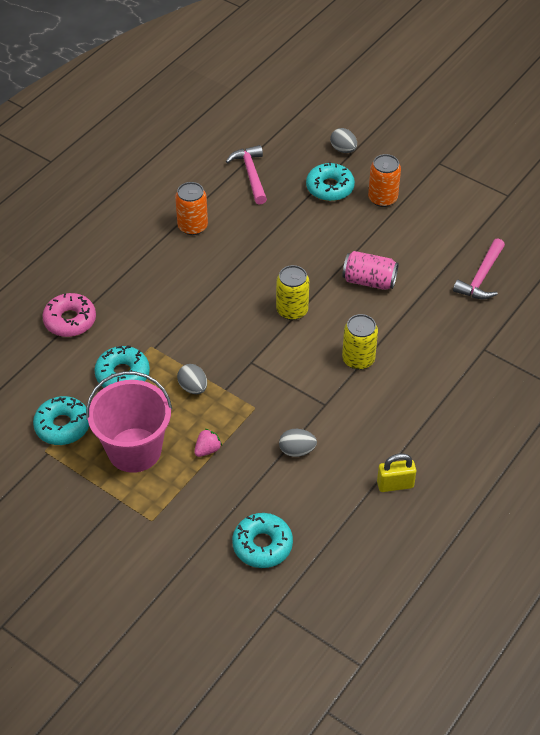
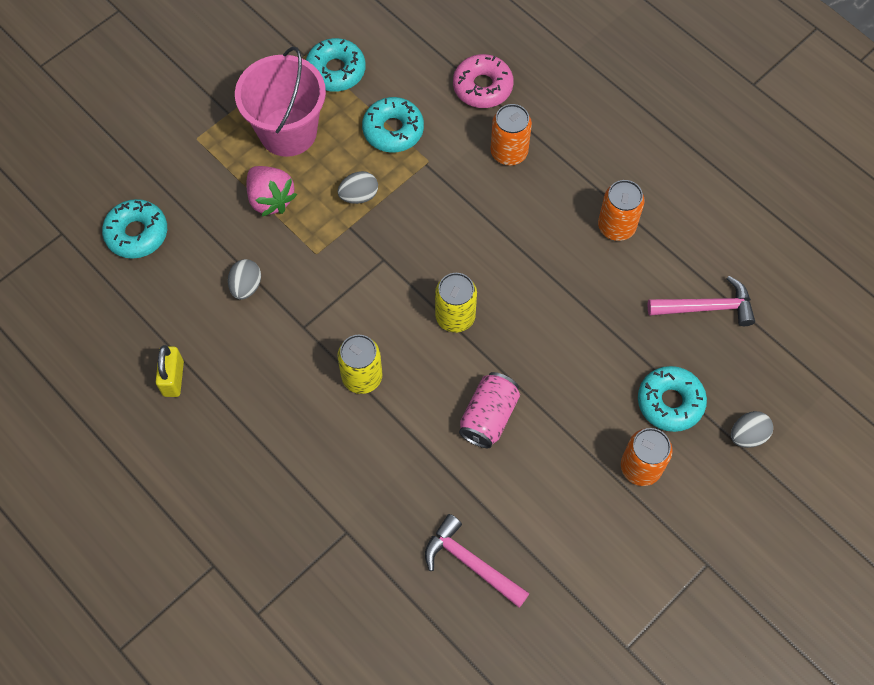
camera: 100 degrees right, 15 degrees up
pink strawberry [194,428,222,457] -> pink strawberry [246,166,297,216], size x1.75
none -> orange can [490,104,532,165]

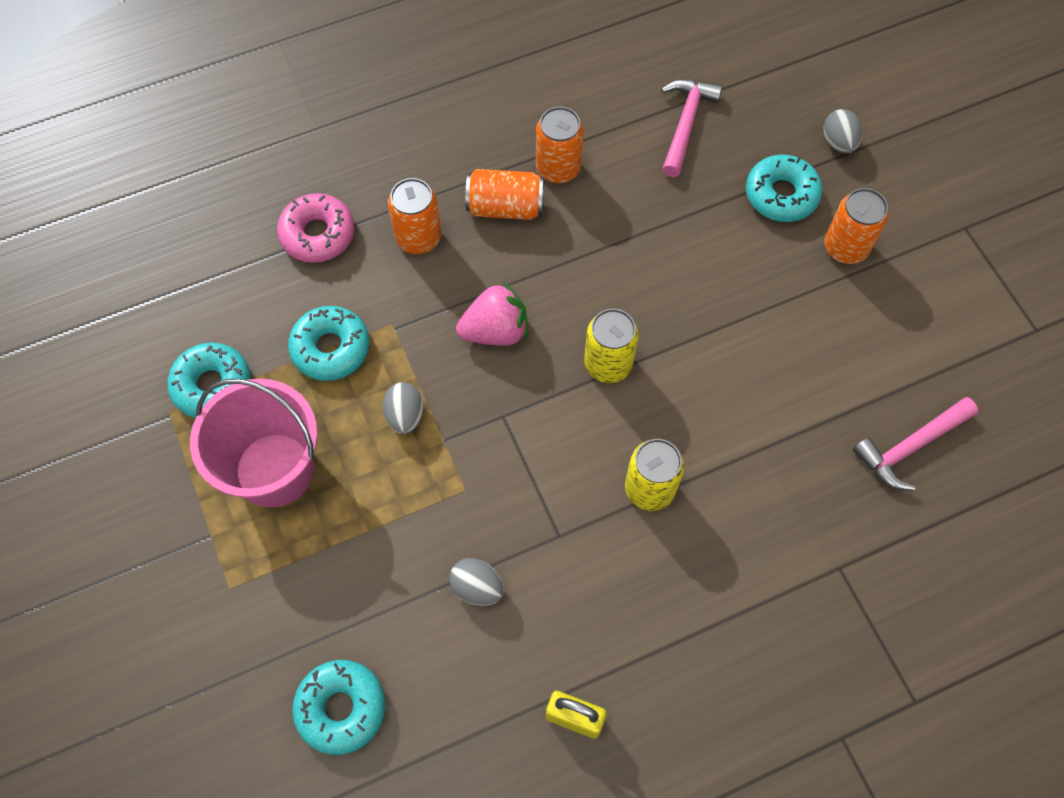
camera: 70 degrees left, 0 degrees up
pink strawberry [246,166,297,216] -> pink strawberry moved to [456,282,527,346]
pink can [459,372,520,448] -> none
none -> orange can [465,169,544,220]

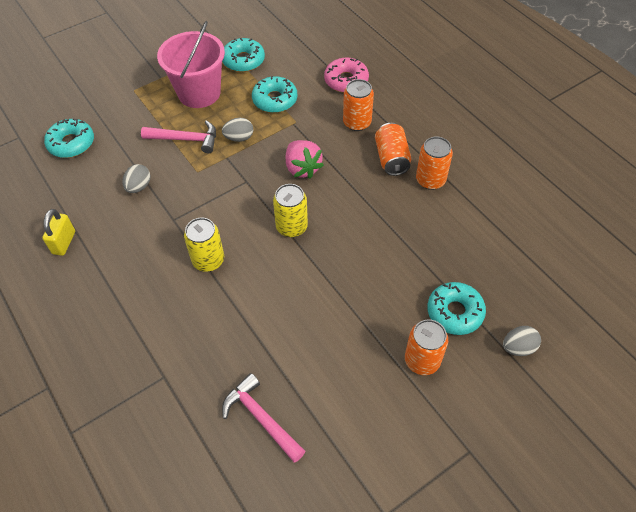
camera: 80 degrees right, 10 degrees down
pink hammer [661,79,723,177] -> pink hammer moved to [141,120,216,153]

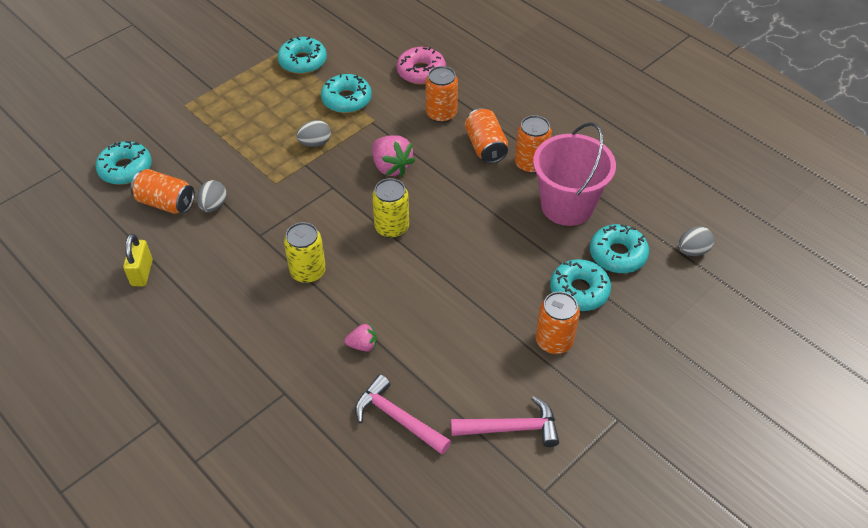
camera: 10 degrees left, 5 degrees down
pink hammer [141,120,216,153] -> pink hammer moved to [451,396,559,447]
pink bucket [157,21,225,108] -> pink bucket moved to [533,122,616,226]
grey egg [503,326,541,356] -> grey egg moved to [678,226,714,256]
none -> orange can [130,169,195,214]
none -> pink strawberry [345,323,377,352]
none -> turquoise donut [590,224,649,273]

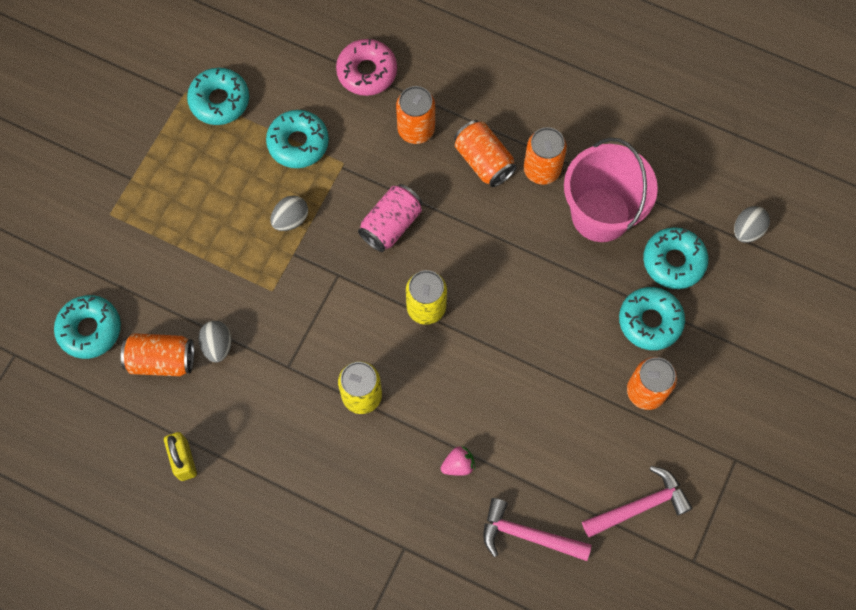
camera: 20 degrees left, 20 degrees up
pink strawberry [372,135,415,176] -> pink can [358,184,422,252]

